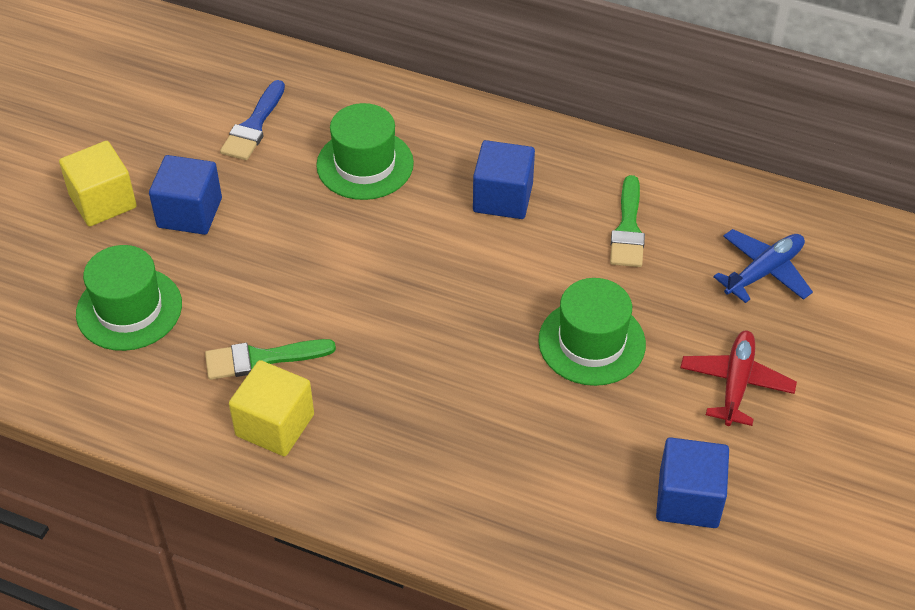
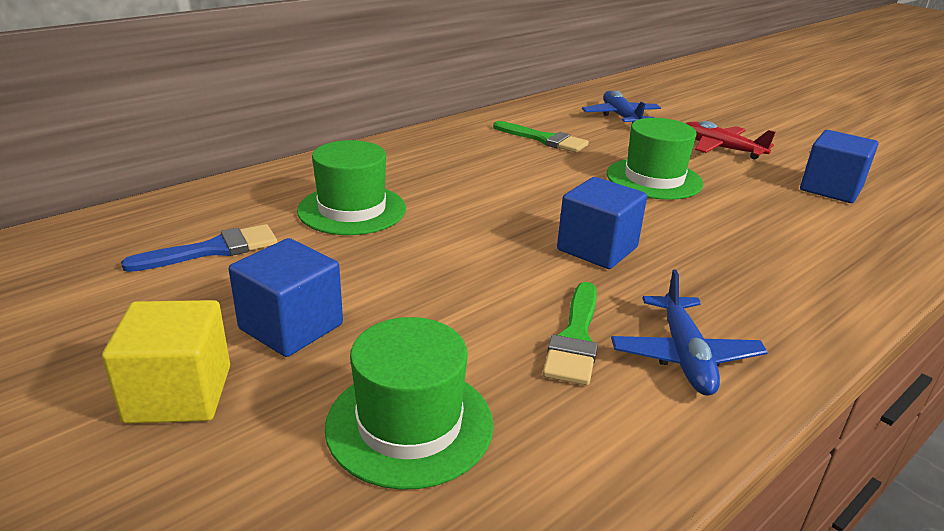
camera: 65 degrees left, 20 degrees down
blue brush [220,80,285,160] -> blue brush turned 75 degrees counterclockwise [121,224,277,272]
yellow cube [229,360,314,456] -> blue plane [611,269,768,396]
blue cube [473,140,535,219] -> blue cube moved to [557,177,647,269]

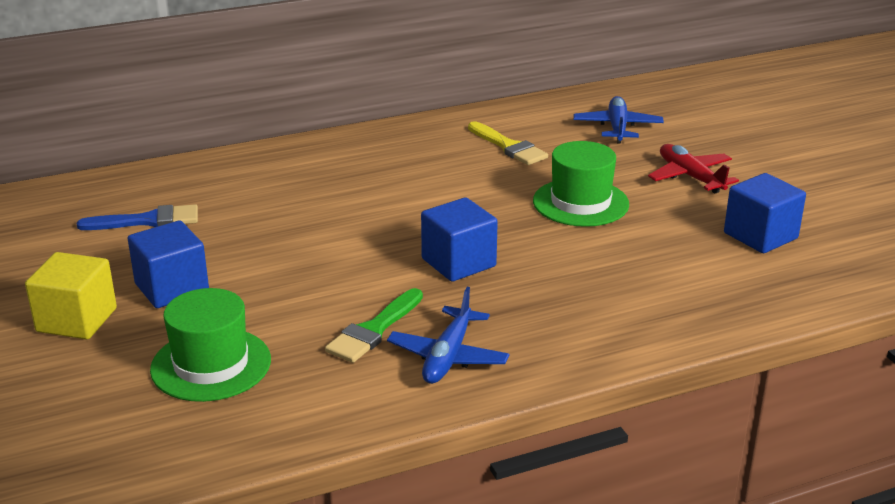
camera: 20 degrees right, 0 degrees up
green hat [297,140,406,235] -> none
green brush [493,121,589,153] -> yellow brush [468,121,548,165]

